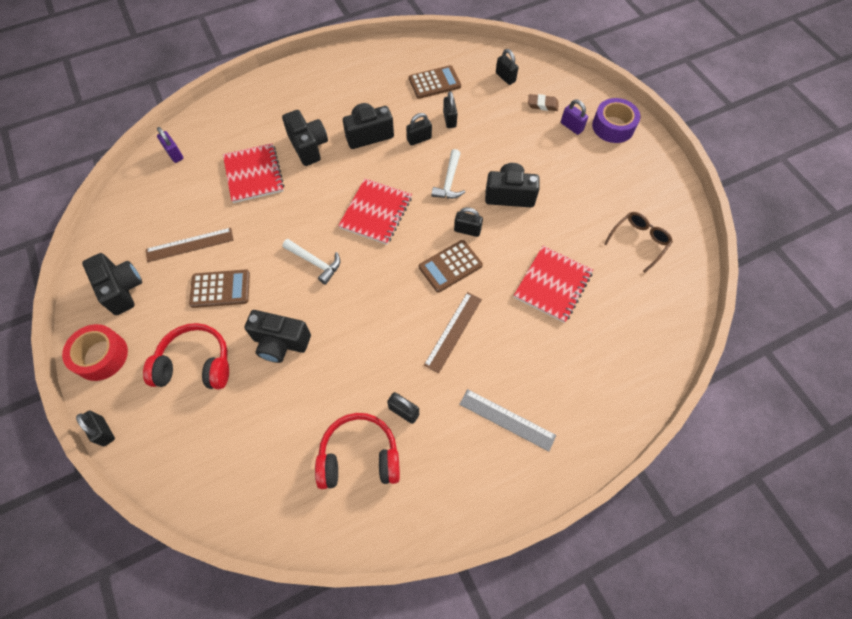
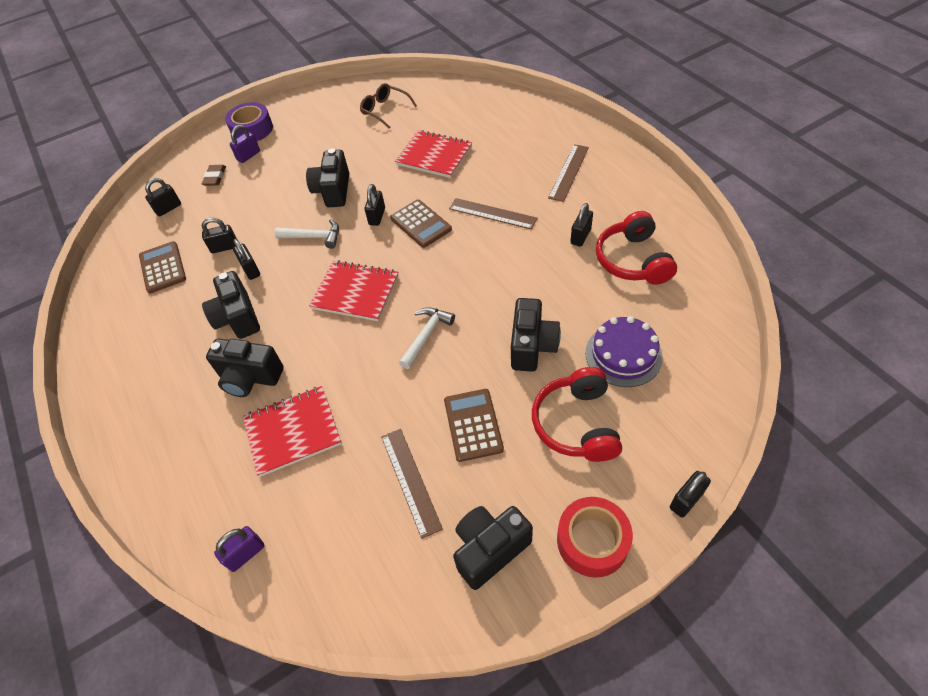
camera: 90 degrees left, 10 degrees down
black camera [282,110,328,166] -> black camera turned 135 degrees counterclockwise [206,339,284,397]
grey ruler [459,389,556,452] -> brown ruler [548,144,589,202]
none -> purple cake [585,316,663,387]

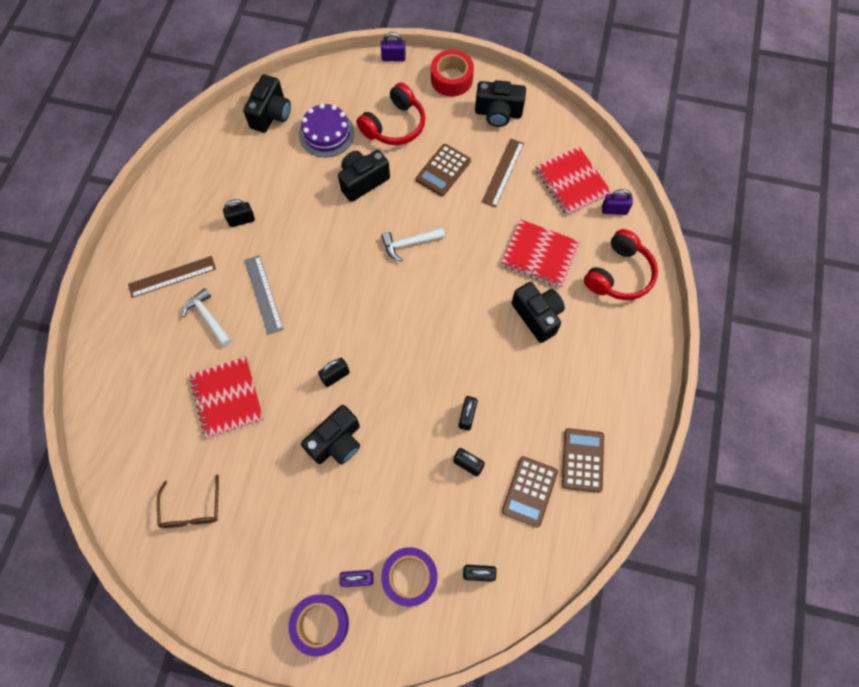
camera: 140 degrees left, 15 degrees up
brown eraser [202,165,226,186] -> purple tape [381,547,438,607]
black camera [202,271,260,339] -> black camera moved to [243,74,291,133]
white hammer [274,219,339,249] -> white hammer moved to [182,288,231,347]
red notebook [309,260,399,321] -> red notebook moved to [536,147,612,216]
brown calculator [390,199,452,248] -> brown calculator moved to [562,428,604,493]
brown ruler [449,198,538,230] -> grey ruler [244,255,284,335]
red headphones [596,211,677,285] -> red headphones moved to [584,229,658,300]
black padlock [670,471,711,518] -> purple padlock [381,32,406,62]

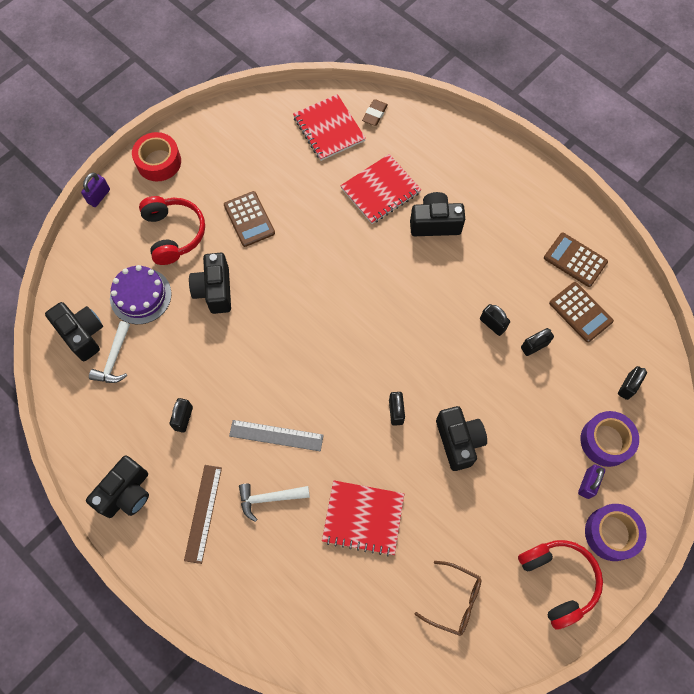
camera: 60 degrees left, 0 degrees up
white hammer [381,227,445,262] -> white hammer moved to [89,321,130,383]
black camera [475,80,526,127] -> black camera moved to [86,455,149,518]
brown ruler [482,138,524,208] -> none
red notebook [536,147,612,216] -> red notebook turned 60 degrees clockwise [293,94,366,161]
red headphones [584,229,658,300] -> red headphones moved to [518,540,603,630]
purple padlock [602,189,633,215] -> brown eraser [362,99,388,126]

